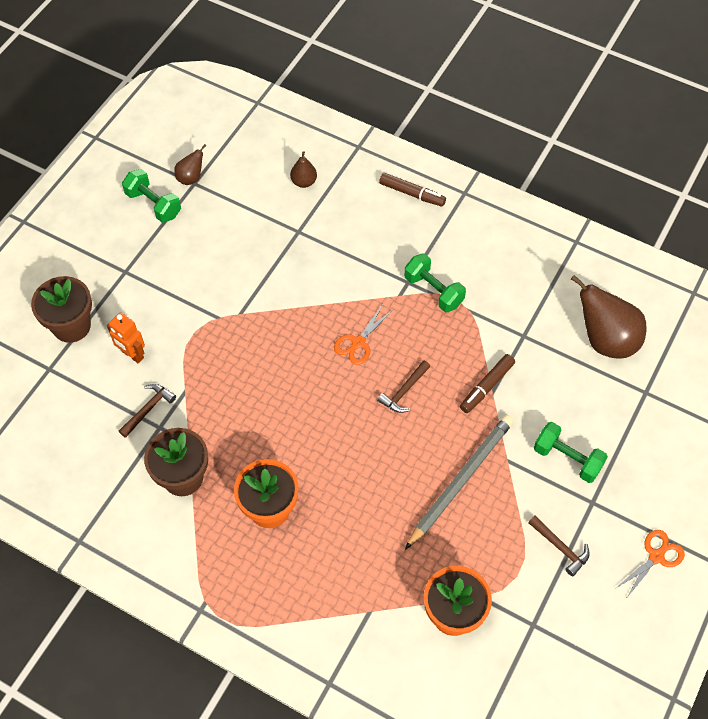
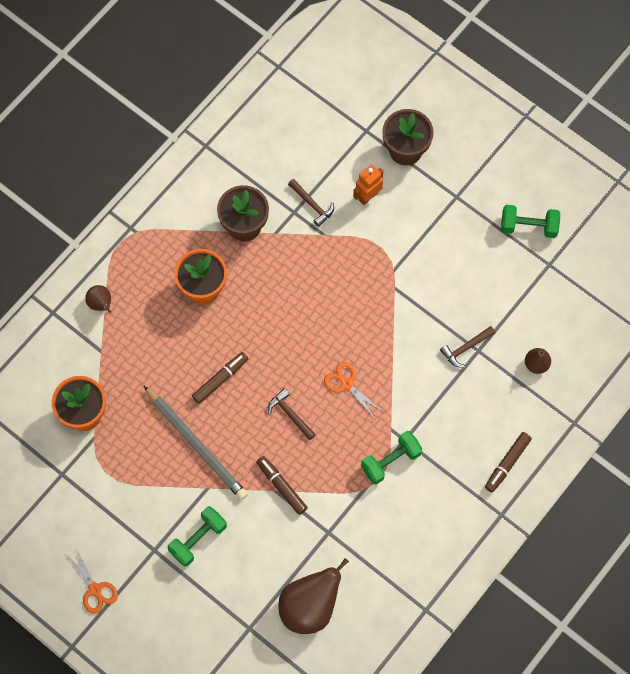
camera: 100 degrees right, 10 degrees up
green dumbbell [122,169,181,223] -> green dumbbell turned 45 degrees clockwise [501,205,560,238]
brown pear [174,144,206,185] -> brown pear moved to [85,285,111,313]
brown hammer [528,516,590,577] -> brown hammer moved to [440,326,495,368]
none -> brown marker [192,352,248,404]

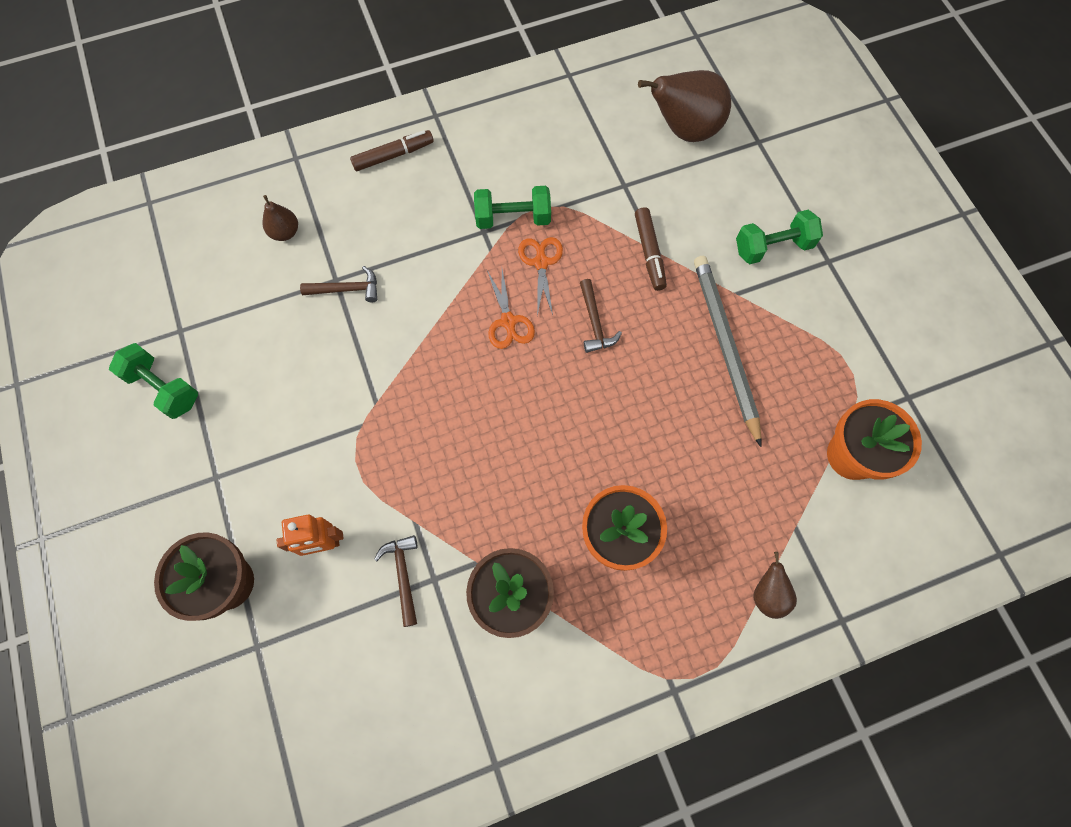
camera: 150 degrees left, 0 degrees up
orange scissors [65,546,118,614] -> orange scissors moved to [518,237,563,316]
brown marker [192,352,248,404] -> none

